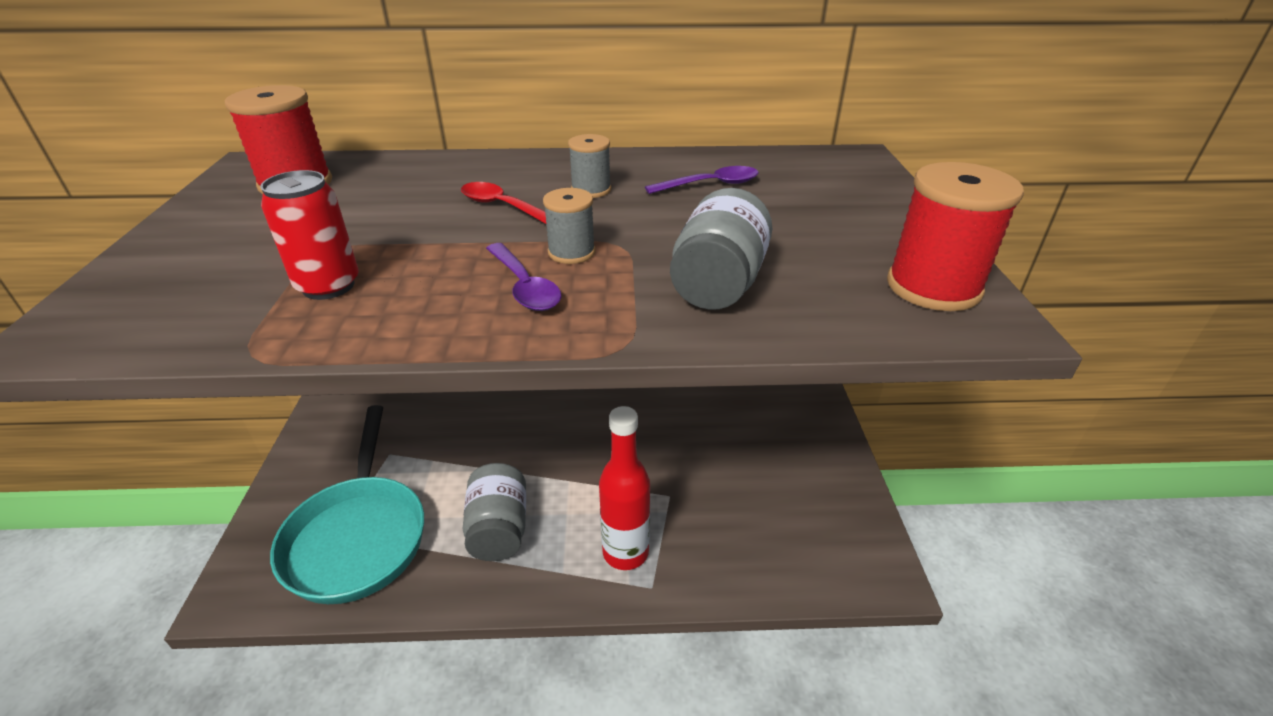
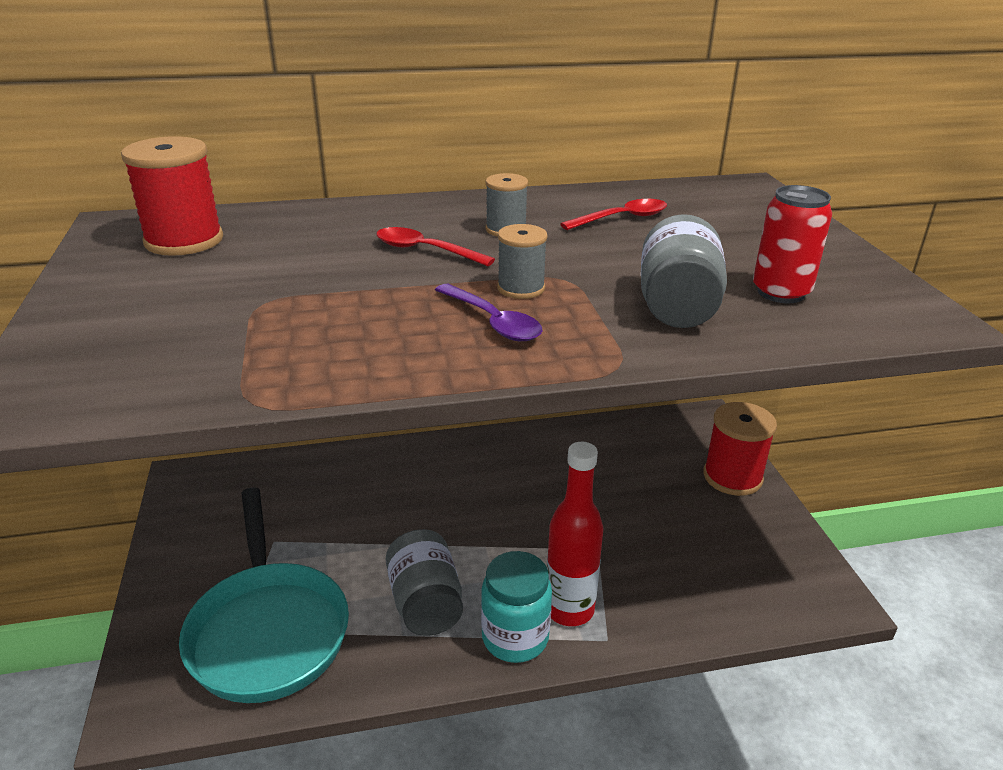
camera: 10 degrees left, 5 degrees down
red can [260,170,359,300] -> red can moved to [753,185,832,303]
purple spoon [645,166,759,194] -> red spoon [560,199,667,230]
red spool [887,162,1024,311] -> red spool moved to [703,402,777,496]
none -> turquoise jar [481,551,552,663]

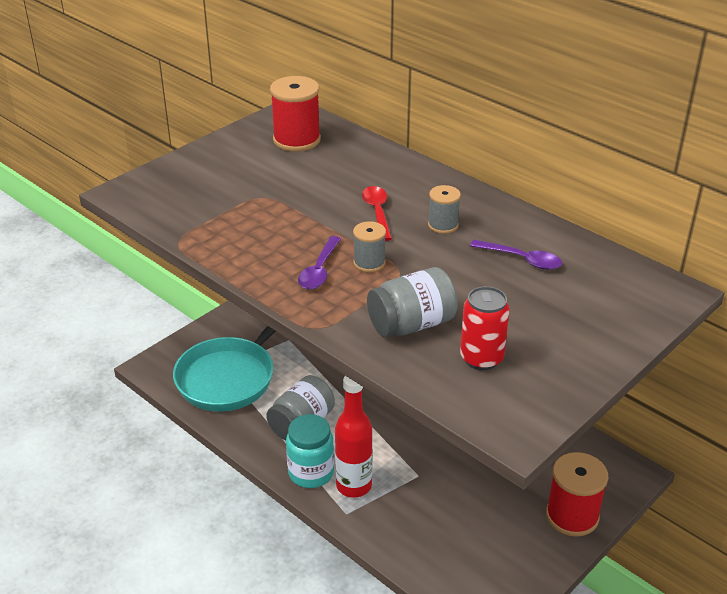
camera: 55 degrees right, 5 degrees up
red spoon [560,199,667,230] -> purple spoon [470,240,562,270]

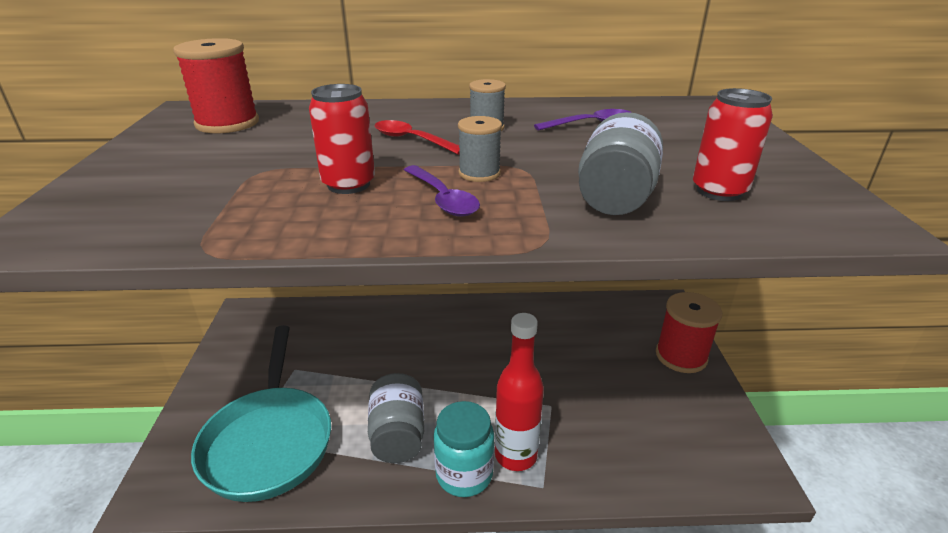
camera: 45 degrees left, 5 degrees down
none -> red can [309,84,375,194]

